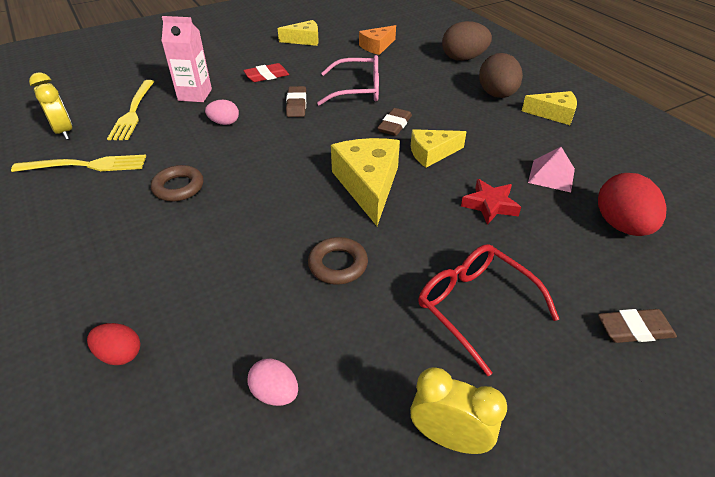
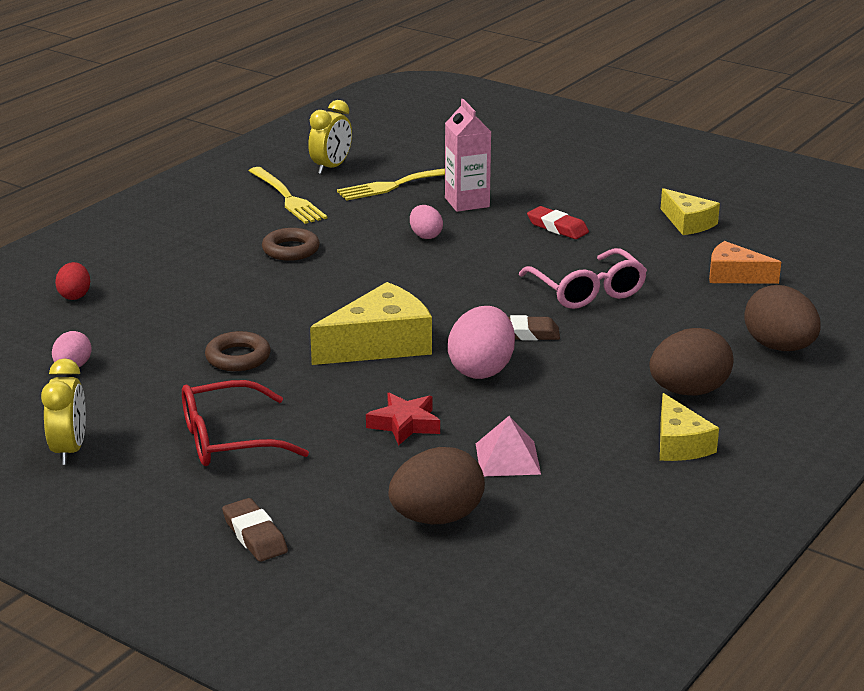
camera: 65 degrees right, 15 degrees down
brown eraser [286,86,306,117] -> none
yellow cheese [411,129,466,168] -> pink egg [448,306,515,379]
red glasses [418,244,559,376] -> red glasses turned 135 degrees counterclockwise [182,380,309,466]
red egg [598,173,667,236] -> brown egg [388,447,485,524]

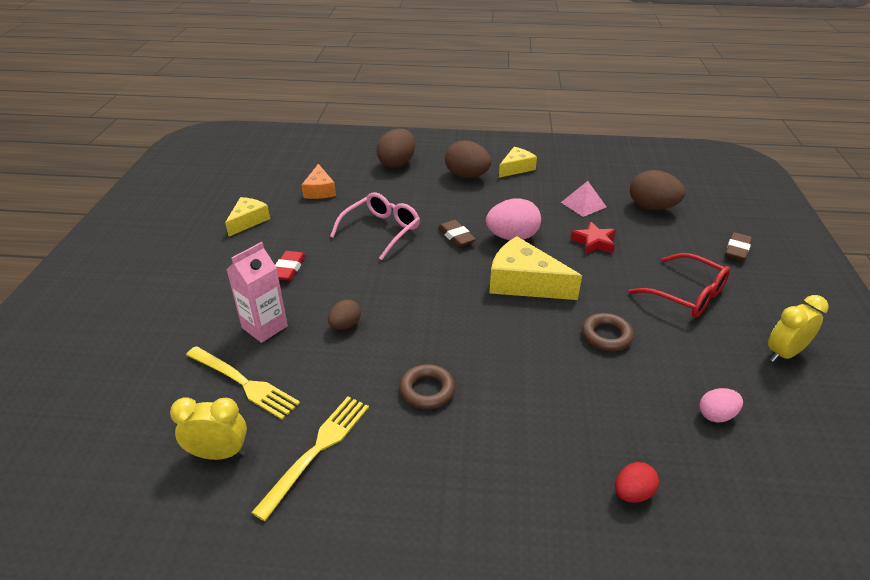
camera: 120 degrees left, 10 degrees up
pink egg [410,205,443,239] -> brown egg [328,299,361,330]

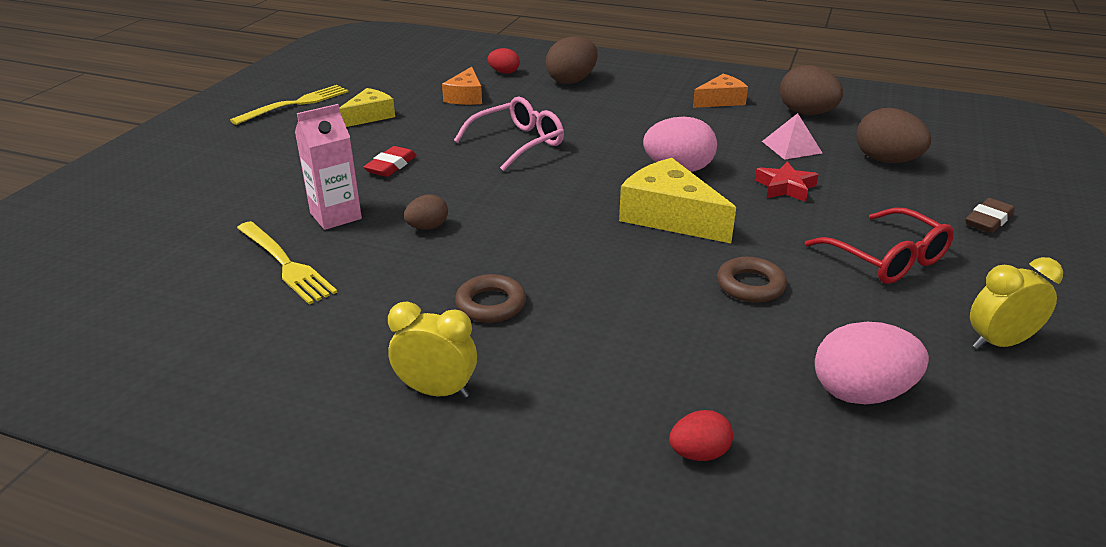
camera: 15 degrees right, 5 degrees down
yellow clock [170,398,247,460] -> yellow clock moved to [388,302,477,398]
yellow fork [251,397,369,521] -> yellow fork moved to [230,85,349,125]
brown eraser [438,220,476,247] -> none
brown egg [445,140,491,178] -> brown egg moved to [780,65,843,115]
yellow cheese [499,147,537,178] -> orange cheese [693,74,748,108]
pink egg [699,388,743,423] -> pink egg [815,322,929,404], size x1.77
none -> red egg [487,48,520,74]

